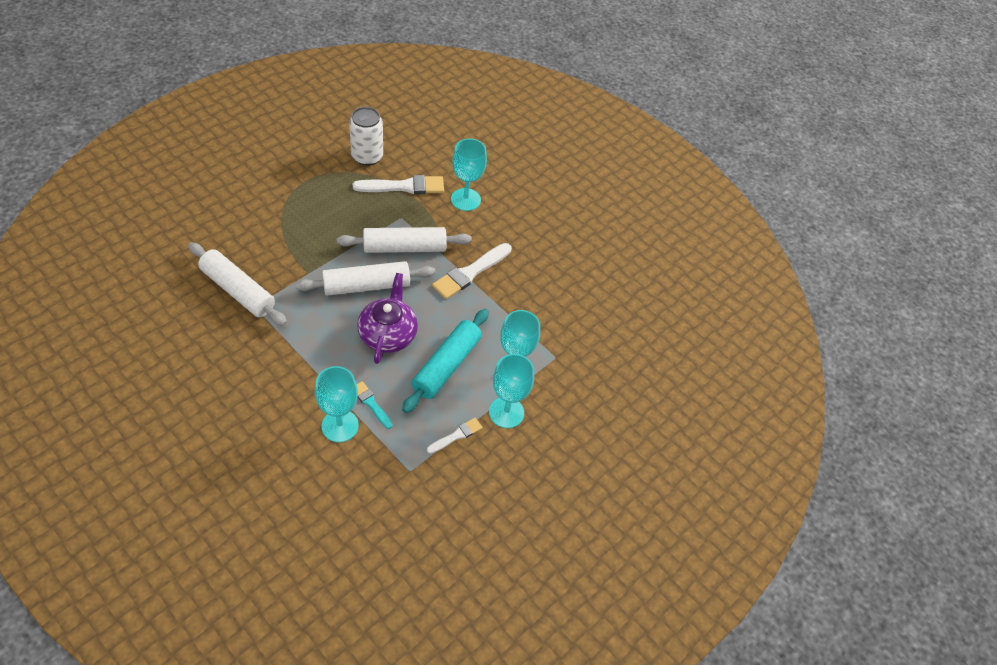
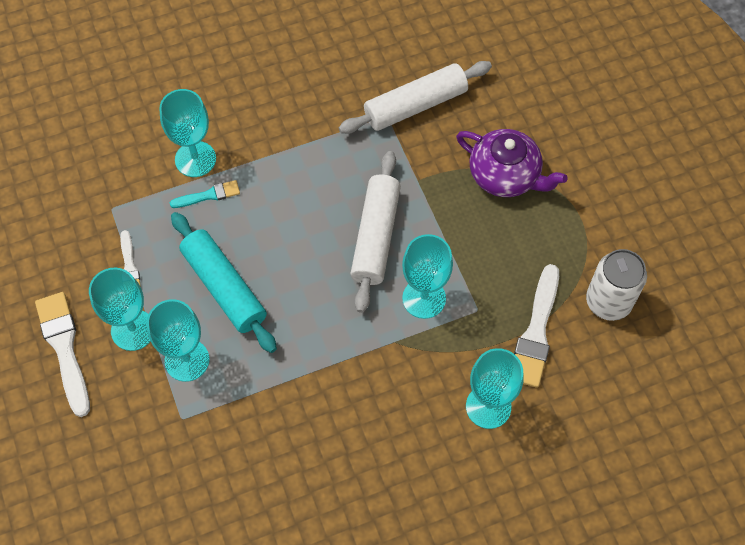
camera: 120 degrees right, 10 degrees up
white rolling pin [337,227,472,253] -> turquoise goblet [402,234,453,319]
purple teapot [357,273,418,364] -> purple teapot moved to [456,129,568,197]
white brush [432,243,512,299] -> white brush moved to [35,292,90,417]

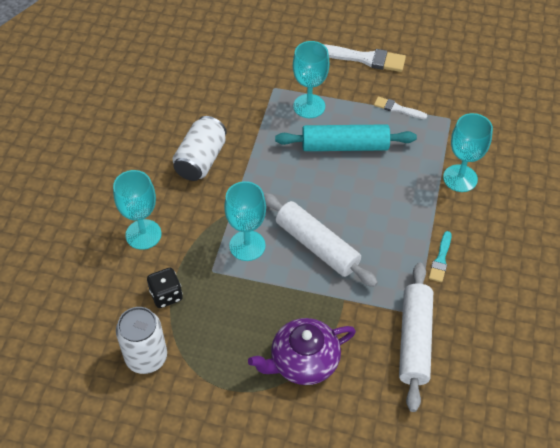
camera: 125 degrees right, 10 degrees down
turquoise goblet [89,268,151,351] -> none
turquoise brush [170,180,240,208] -> turquoise brush moved to [429,231,452,282]
white brush [514,264,559,388] -> black dice [147,268,183,308]
none -> white can [172,116,227,181]

